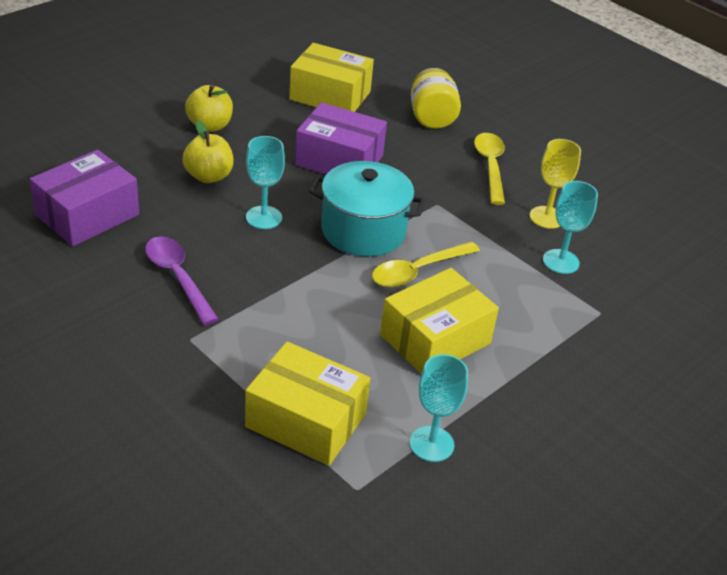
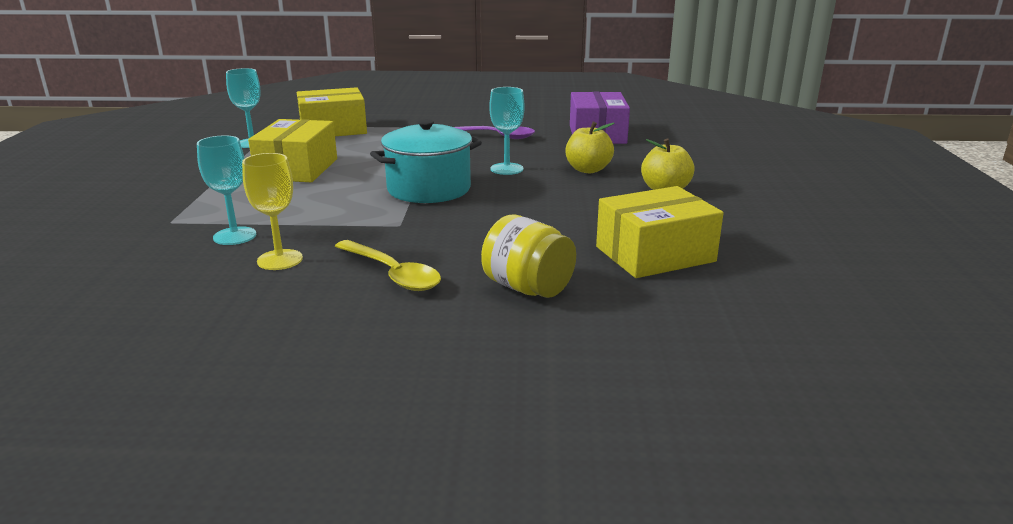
camera: 140 degrees right, 15 degrees down
purple box [295,102,387,175] -> none
yellow spoon [372,242,480,288] -> none

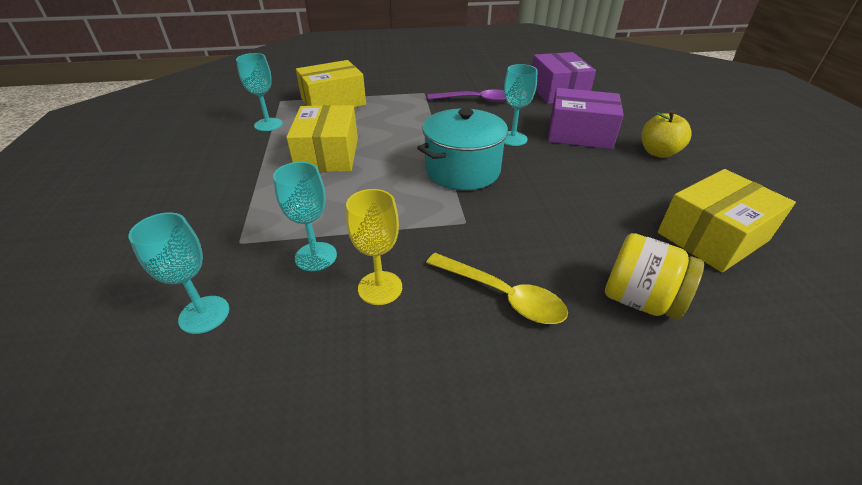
camera: 10 degrees left, 15 degrees up
yellow apple [566,122,615,173] -> purple box [548,88,624,149]
none -> turquoise goblet [129,213,229,334]

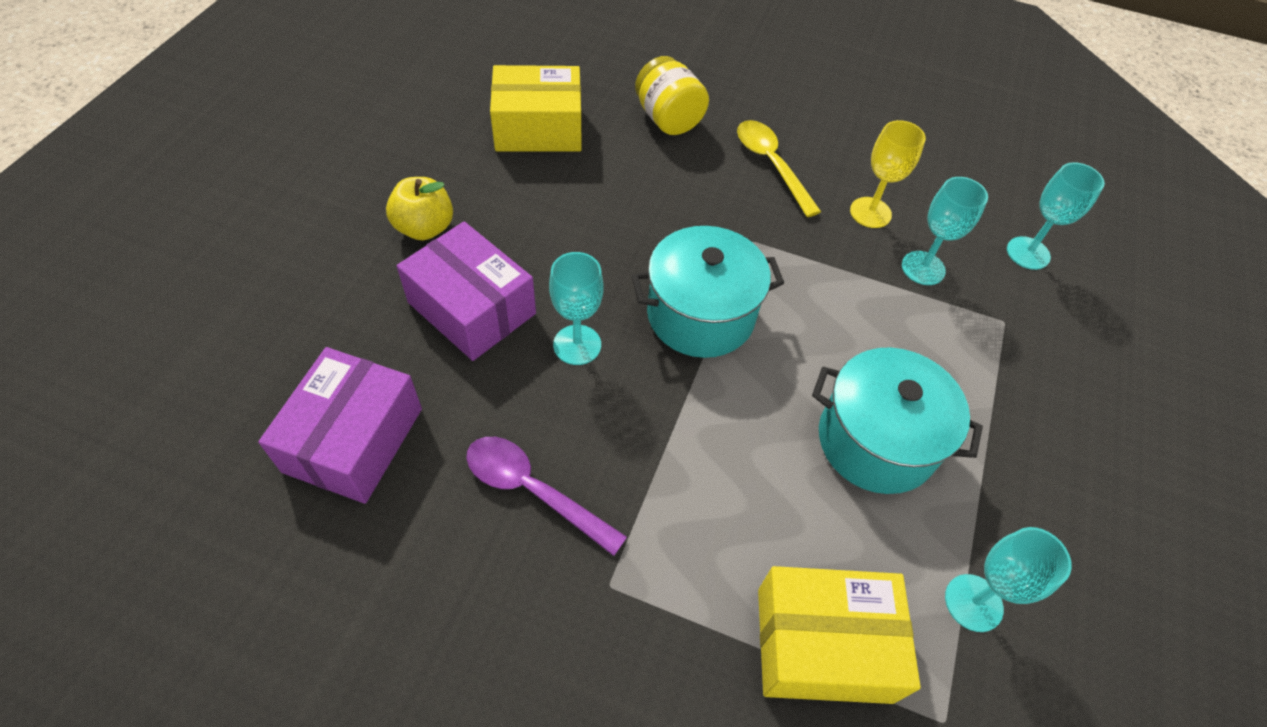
camera: 155 degrees left, 15 degrees up
yellow box [286,105,358,172] -> turquoise pot [812,347,983,494]

